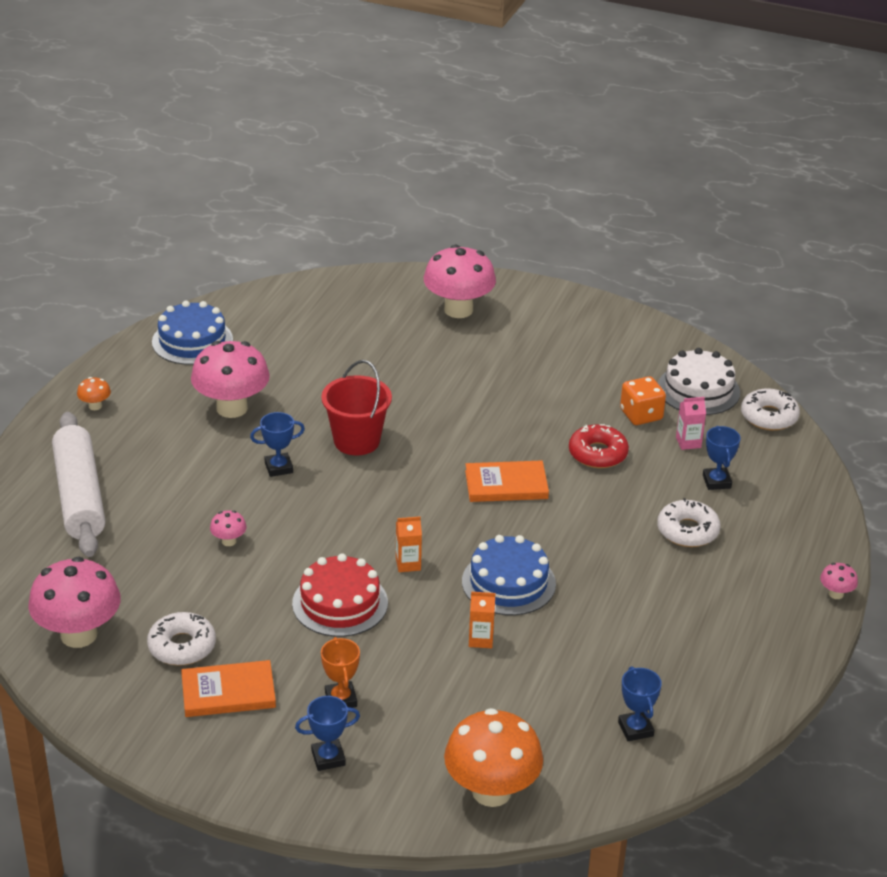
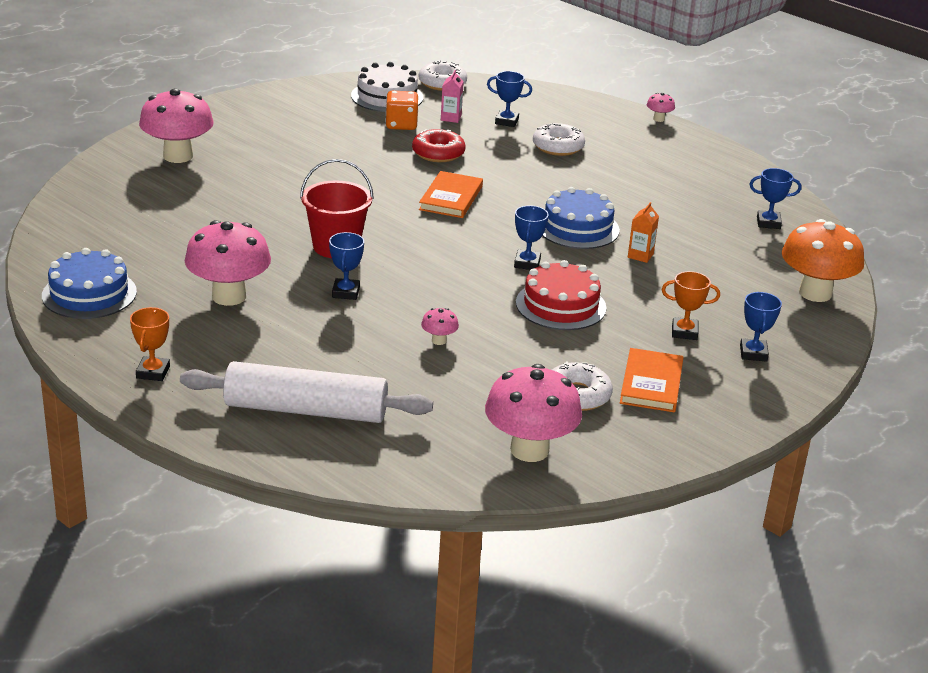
camera: 70 degrees left, 5 degrees down
orange mushroom [77,377,111,410] -> orange trophy [130,307,170,381]
orange carton [396,517,422,572] -> blue trophy [514,205,549,270]

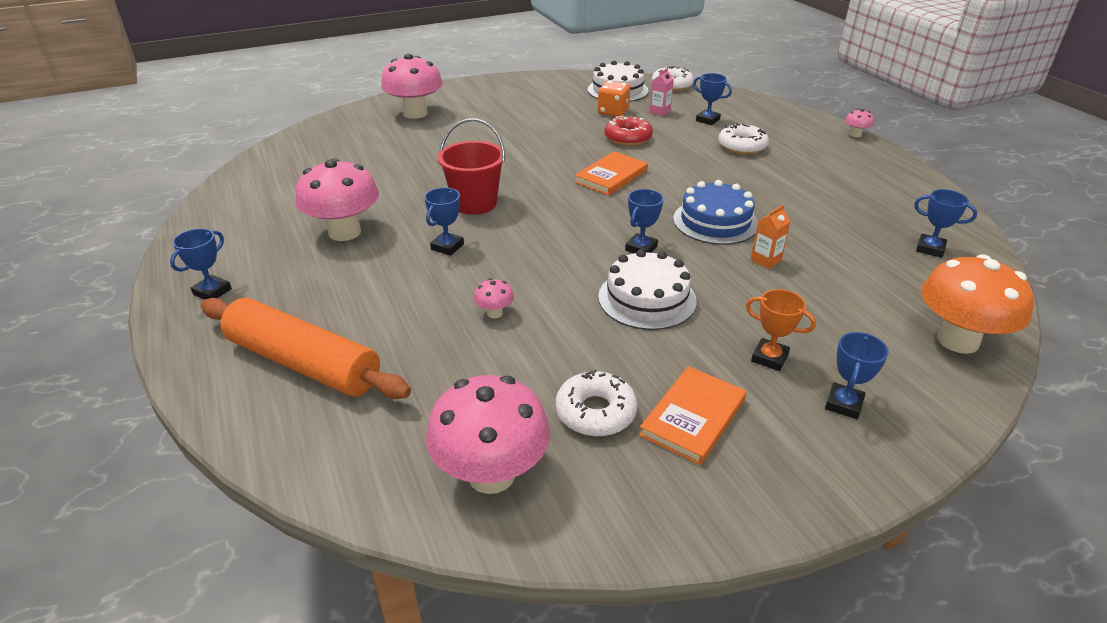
camera: 25 degrees right, 5 degrees up
blue cake [42,248,137,319] -> none
orange trophy [130,307,170,381] -> blue trophy [170,228,232,300]
white rolling pin [180,361,433,423] -> orange rolling pin [201,298,411,399]
red cake [516,260,607,330] -> white cake [598,249,697,330]

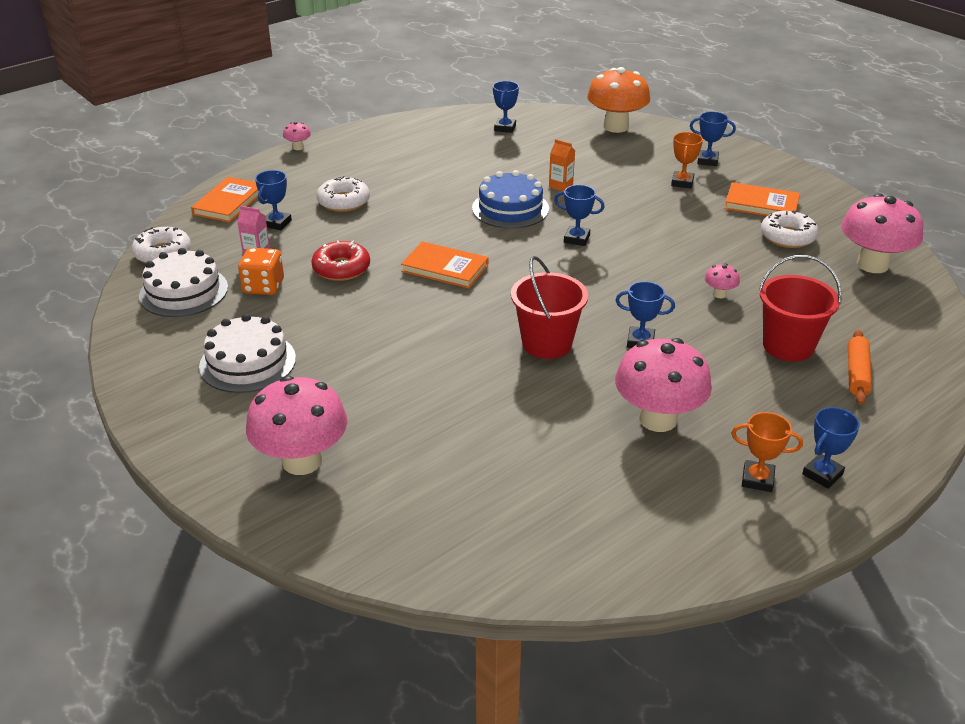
camera: 105 degrees left, 0 degrees up
blue trophy [170,228,232,300] -> blue trophy turned 60 degrees counterclockwise [802,407,860,489]
orange rolling pin [201,298,411,399] -> orange rolling pin [848,330,872,405], size x0.50
white cake [598,249,697,330] -> white cake moved to [199,314,296,393]
none -> orange book [191,177,259,223]
none -> orange trophy [731,412,803,492]
none -> red bucket [758,255,842,362]

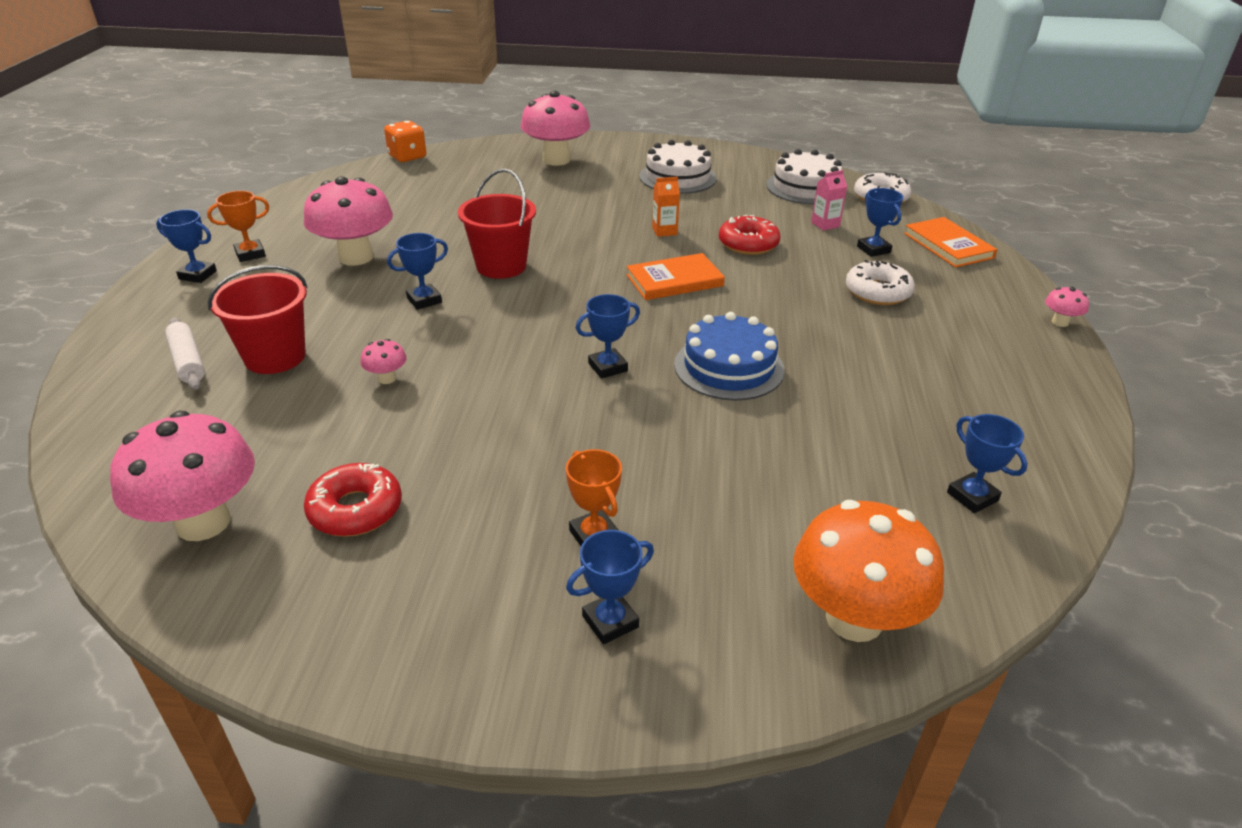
camera: 135 degrees right, 0 degrees up
orange dice [238,248,284,295] -> orange dice moved to [384,120,426,162]
orange carton [549,139,575,191] -> orange carton moved to [652,177,680,237]
orange book [724,182,800,216] -> none
white donut [761,211,818,248] -> red donut [304,463,402,537]
blue trophy [802,407,860,489] -> blue trophy turned 75 degrees counterclockwise [156,210,217,283]
orange rolling pin [848,330,872,405] -> white rolling pin [165,318,205,390]

